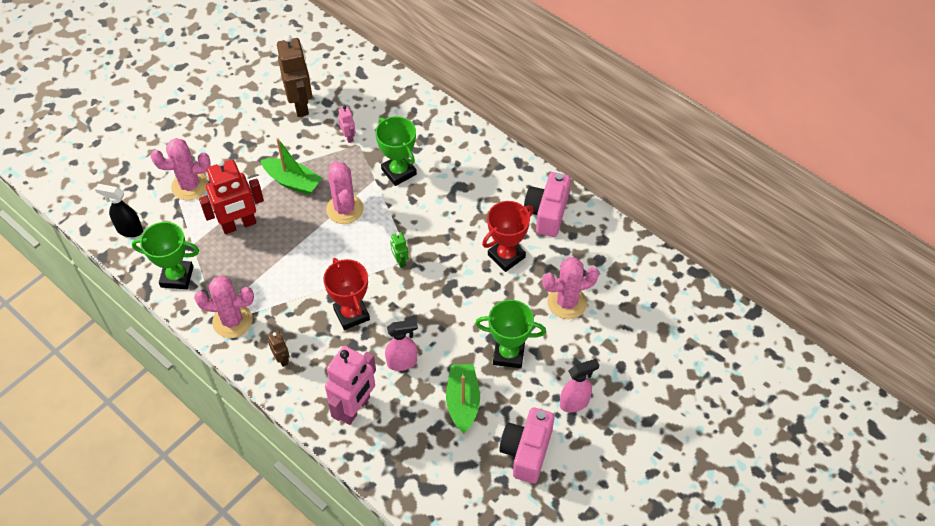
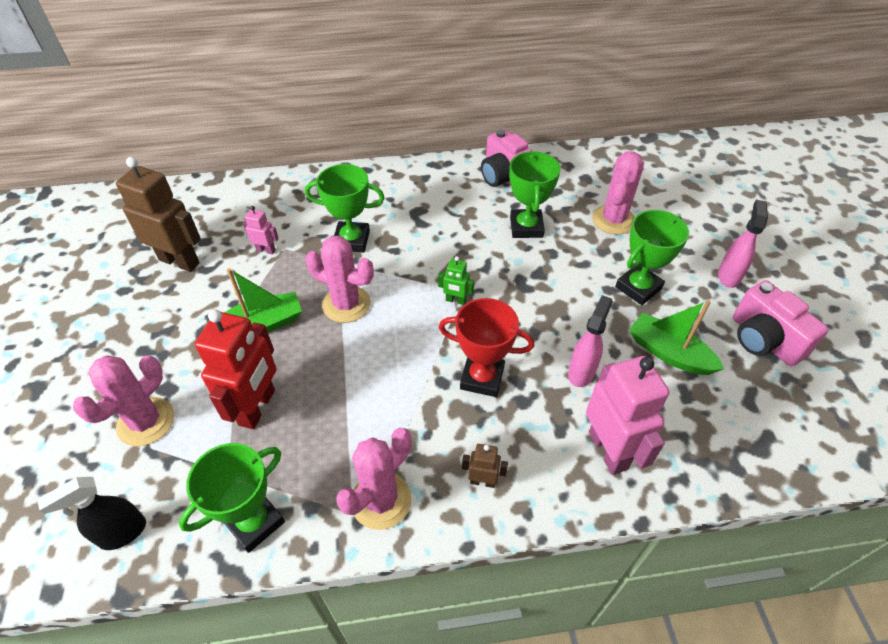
camera: 50 degrees left, 5 degrees down
red trophy [482,201,533,272] -> green trophy [509,151,561,238]

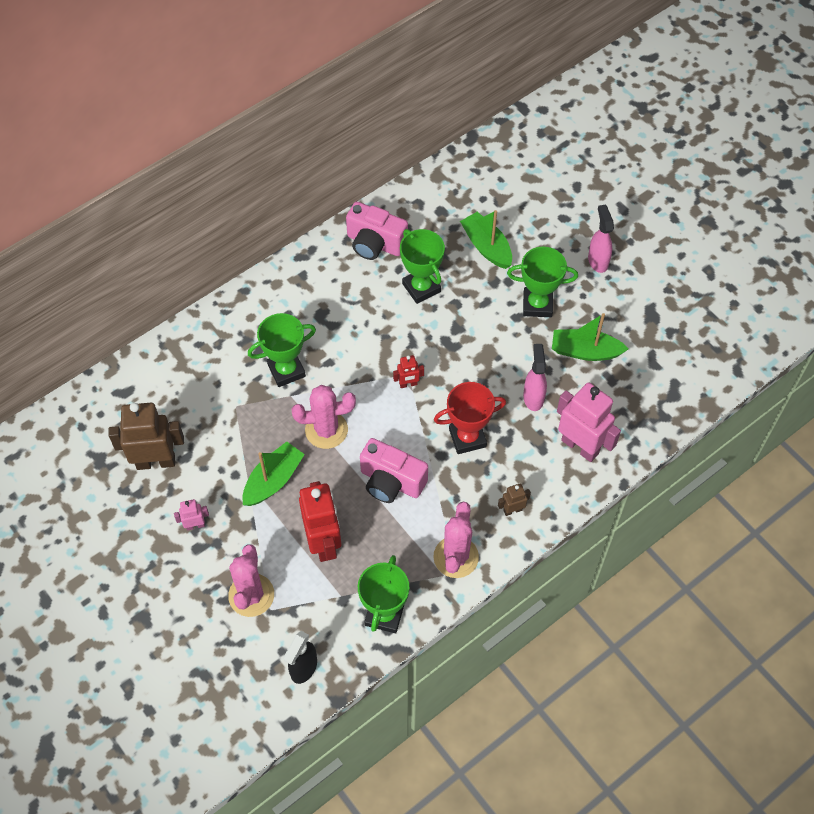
camera: 30 degrees left, 10 degrees up
pink robot [243,206,279,255] -> pink robot moved to [174,499,209,531]
green robot [438,256,474,305] -> red robot [393,355,424,388]
pink cactus [592,151,644,234] -> green boat [460,210,512,269]
green trophy [615,210,689,305] -> green trophy turned 75 degrees clockwise [507,247,578,317]
pink camera [733,280,829,366] -> pink camera moved to [360,438,428,503]

